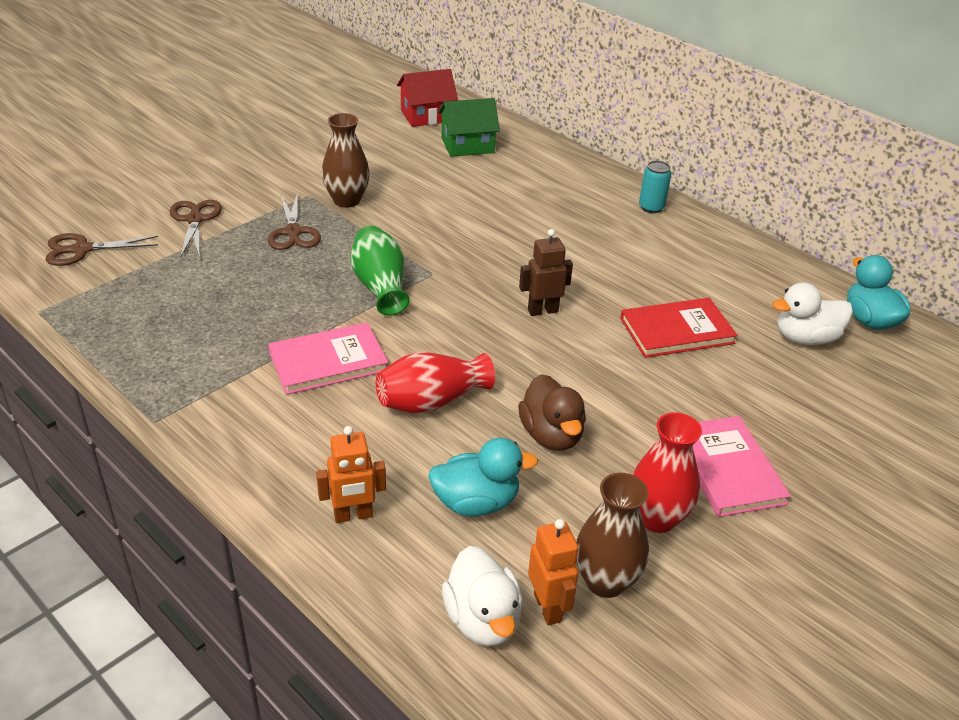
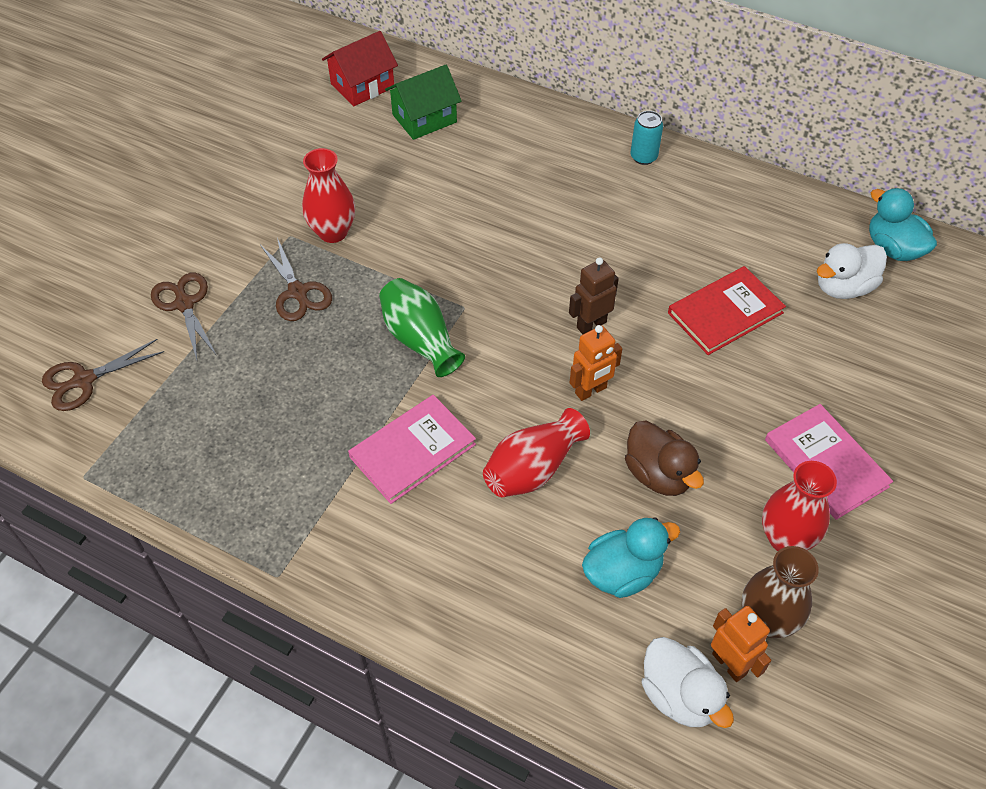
camera: 15 degrees left, 15 degrees up
orange robot [316,426,386,523] -> orange robot moved to [570,325,622,401]
brown vase [322,113,370,208] -> red vase [302,148,355,243]

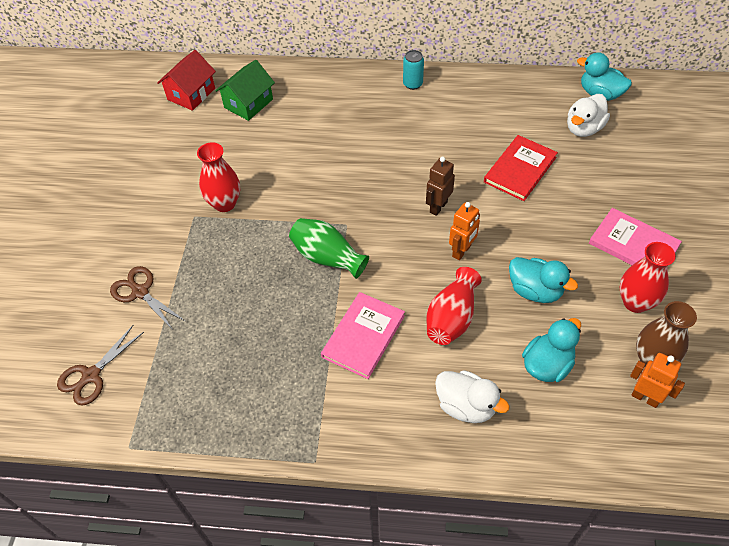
camera: 20 degrees left, 0 degrees up
brown scissors [260,238,332,321] -> none
brown duck [625,420,704,496] -> turquoise duck [509,257,578,303]
white duck [642,637,734,728] -> white duck moved to [435,370,510,423]

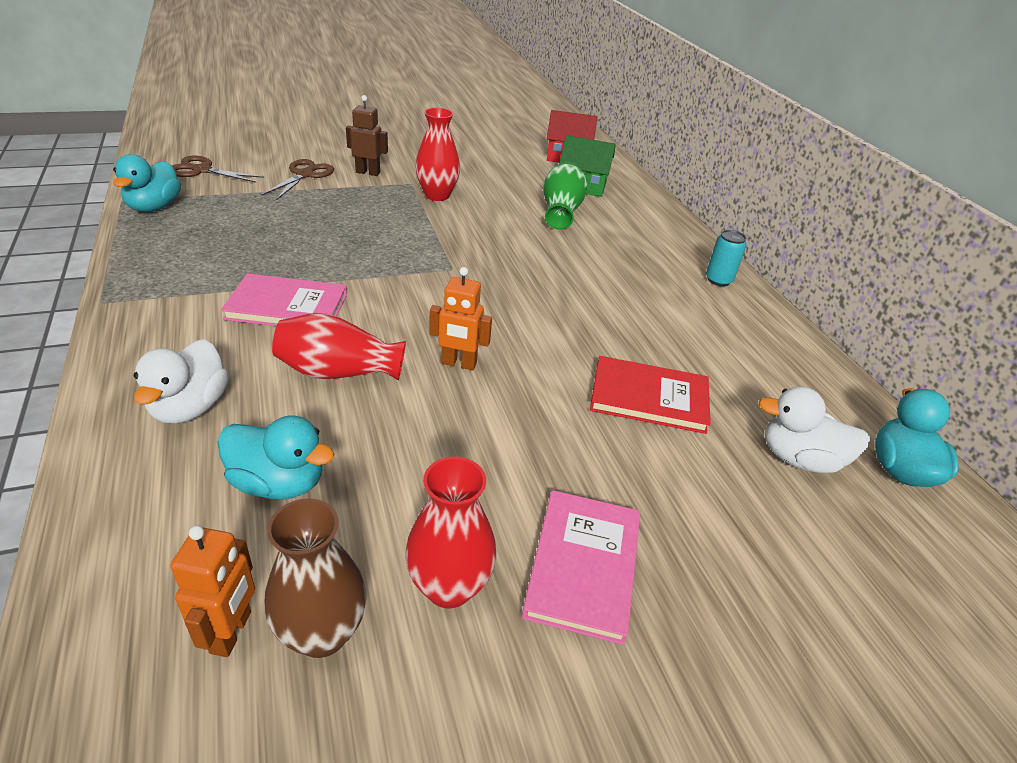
camera: 60 degrees right, 15 degrees down
green vase [289,218,369,279] -> green vase moved to [544,162,588,230]
brown robot [426,157,455,216] -> brown robot moved to [346,95,388,176]
turquoise duck [509,257,578,303] -> turquoise duck moved to [113,154,181,212]

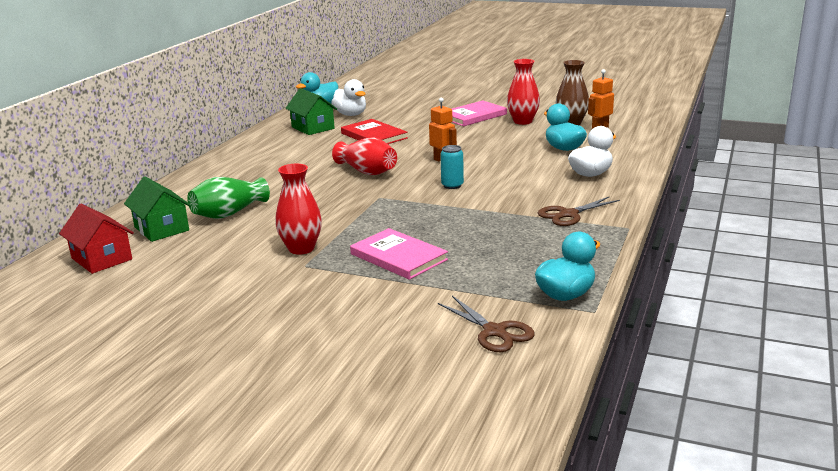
camera: 135 degrees left, 15 degrees down
pink book [221,273,347,326] -> pink book moved to [350,228,448,280]
brown scissors [262,159,334,200] -> brown scissors moved to [538,196,620,226]
red vase [272,313,406,380] -> red vase moved to [332,137,397,175]
brown robot [346,95,388,176] -> none
turquoise can [706,230,746,287] -> turquoise can moved to [440,145,464,189]
none -> green house [285,88,337,135]

